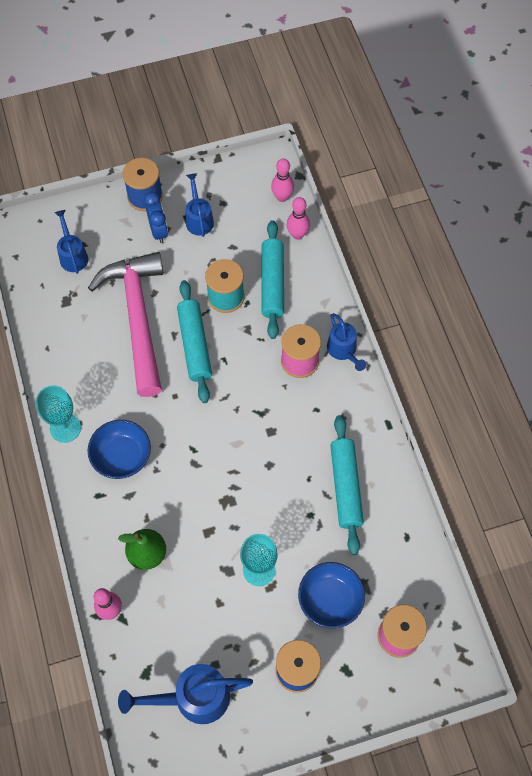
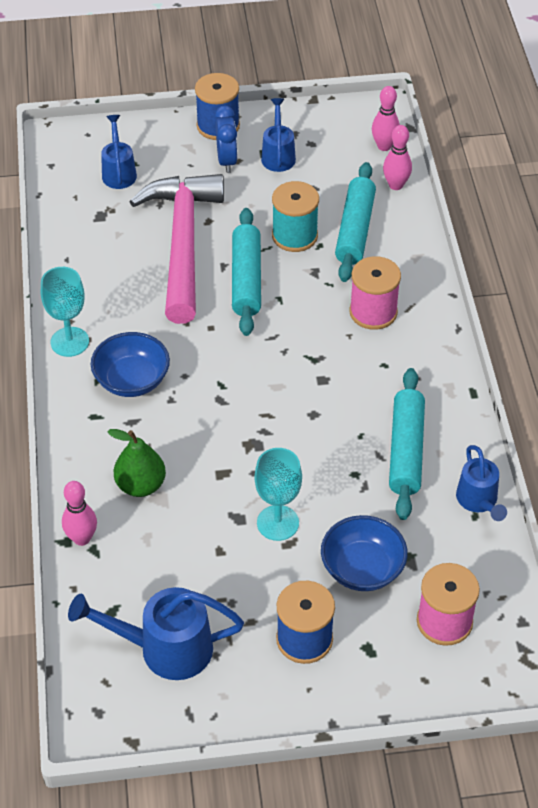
camera: 10 degrees right, 15 degrees down
blue watering can [327,313,366,371] -> blue watering can moved to [456,445,507,521]

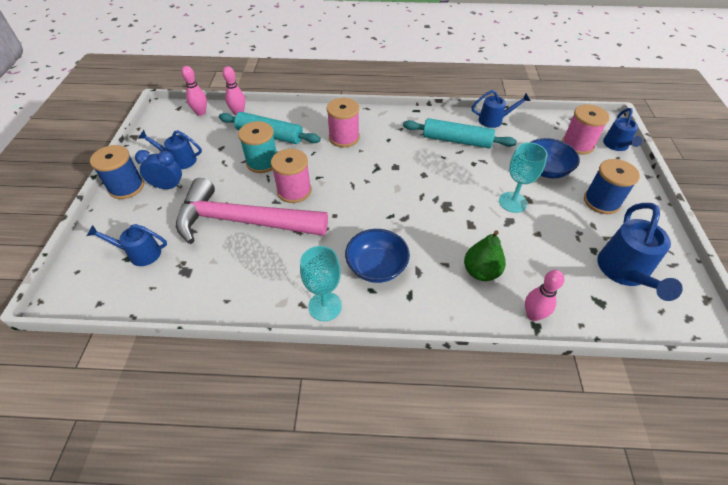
camera: 80 degrees left, 0 degrees up
turquoise rolling pin [232,208,261,336] -> pink spool [271,149,312,203]
none -> blue watering can [603,108,642,151]

